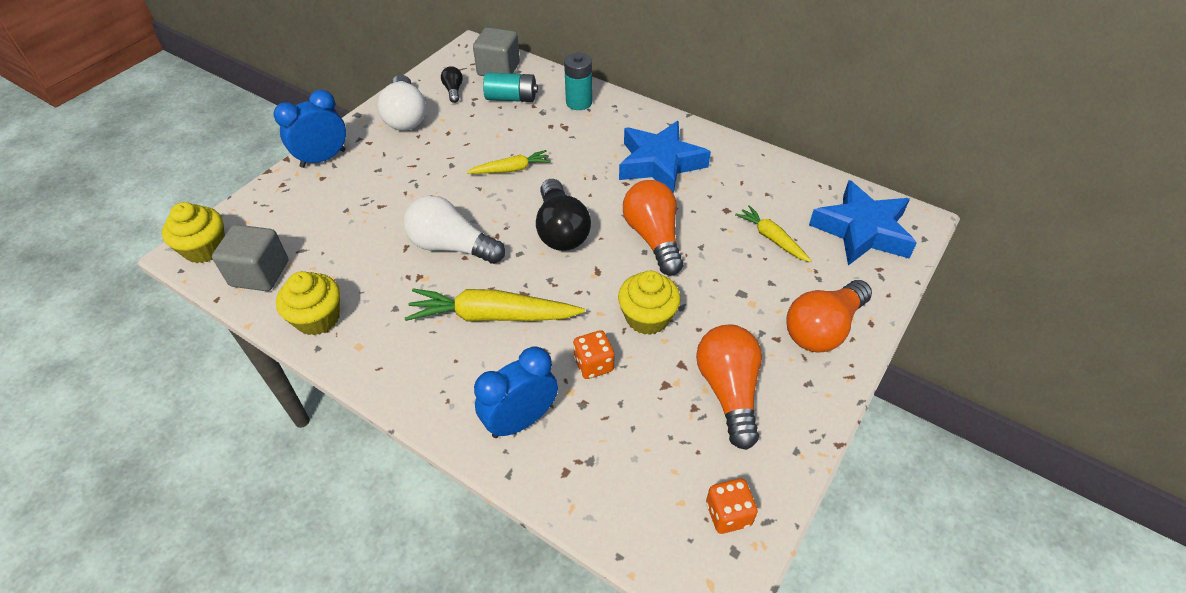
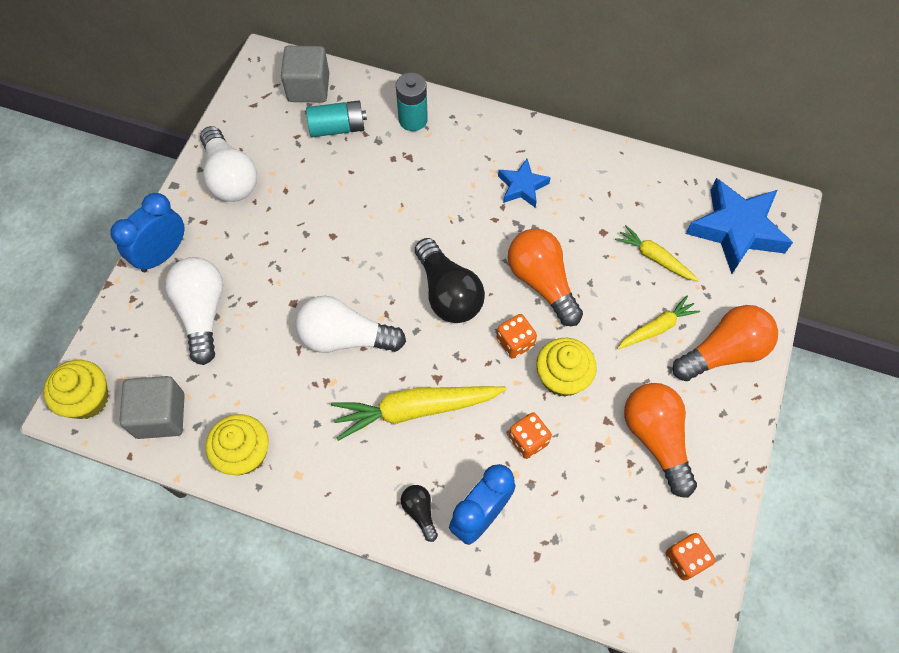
camera: 15 degrees left, 15 degrees up
black light bulb [441,66,463,103] -> black light bulb moved to [401,485,438,542]
yellow carrot [467,150,551,174] -> yellow carrot moved to [617,296,700,349]
blue star [619,121,711,194] -> blue star [498,159,551,208], size x0.54
orange light bulb [786,280,872,353] -> orange light bulb turned 150 degrees counterclockwise [673,305,778,381]
none -> white light bulb [165,257,223,365]
none -> orange dice [497,314,537,359]

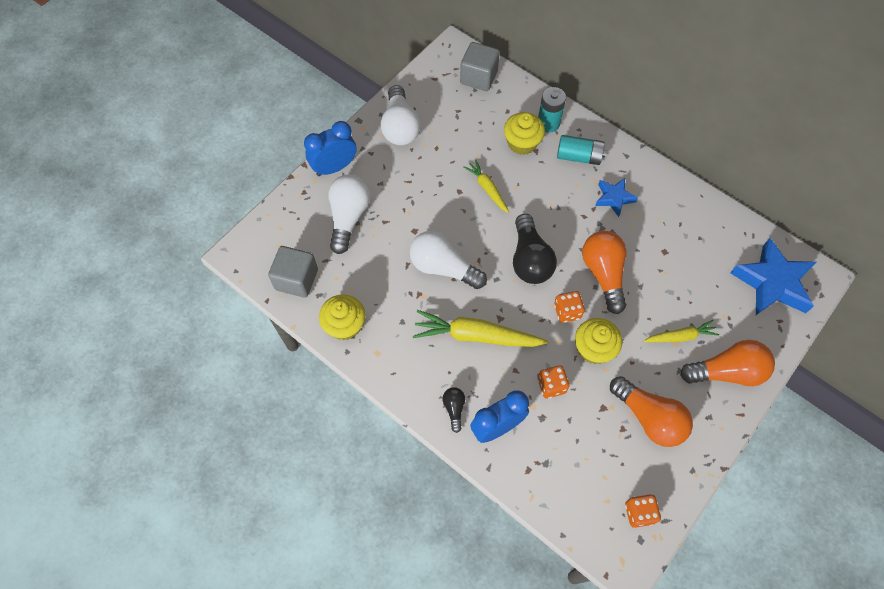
camera: 20 degrees right, 0 degrees up
yellow cupcake [43,360,109,419] -> yellow cupcake moved to [504,112,545,155]
turquoise battery [306,100,367,137] -> turquoise battery moved to [557,135,606,165]
yellow carrot [615,225,699,281] -> yellow carrot moved to [464,160,509,213]
orange light bulb [624,383,697,498] -> orange light bulb turned 135 degrees clockwise [610,376,693,447]

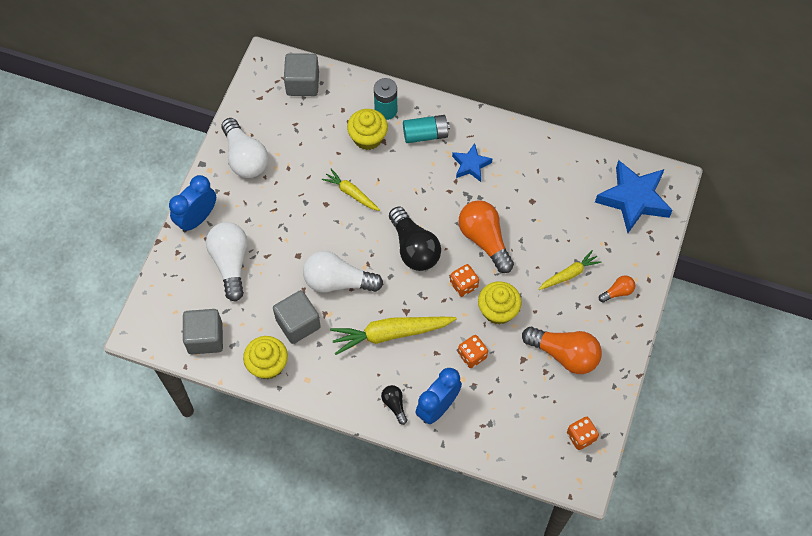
camera: 20 degrees left, 0 degrees up
orange light bulb [680,340,775,386] -> orange light bulb [599,275,635,303], size x0.49
none -> grey cube [273,290,321,344]

